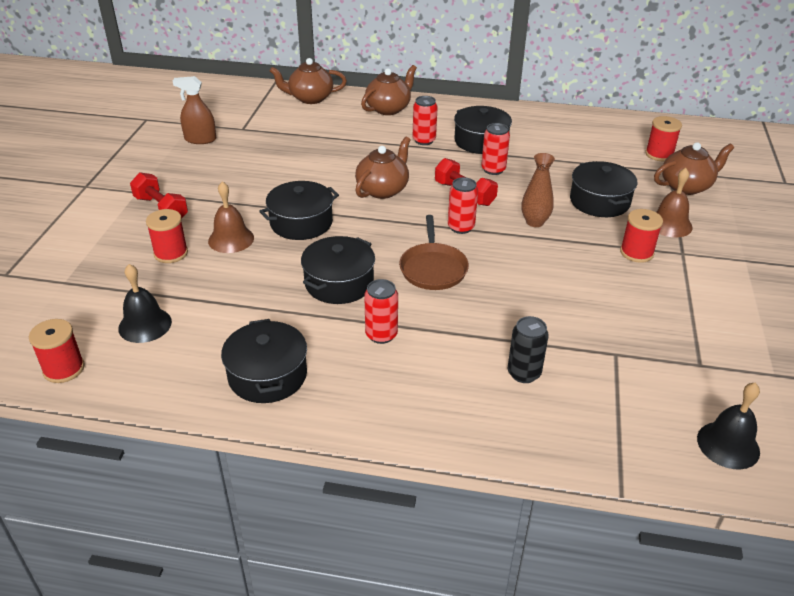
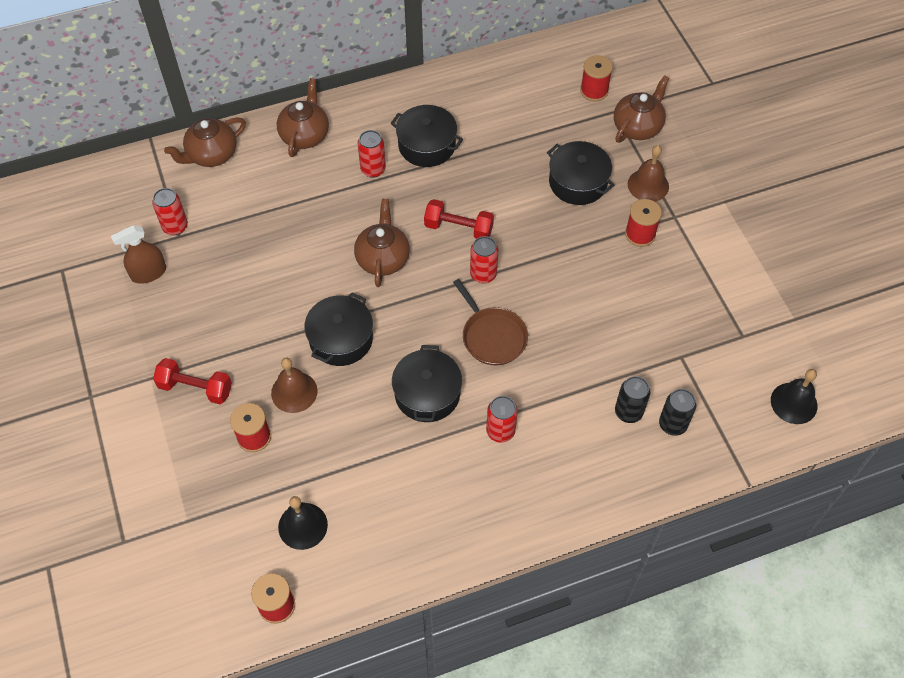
camera: 30 degrees left, 20 degrees up
black pot [221,319,307,403] -> none
red can [481,123,510,175] -> red can moved to [152,188,188,235]
brown vase [522,153,555,227] -> none
none -> black can [659,389,696,436]

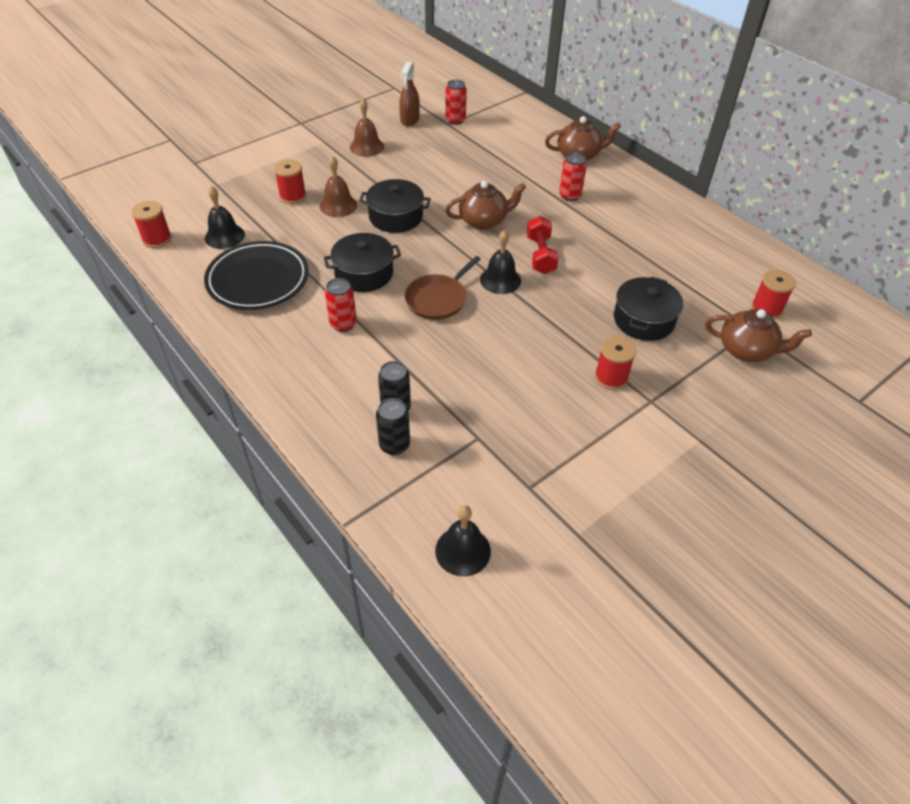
camera: 70 degrees right, 10 degrees down
brown spray bottle [111,225,166,284] -> brown spray bottle turned 120 degrees counterclockwise [399,62,420,126]
red dumbbell [153,358,232,404] -> none
brown teapot [164,117,246,167] -> none
black pot [391,105,463,167] -> none
red can [470,236,498,284] -> black bell [480,230,521,294]
brown bell [628,145,669,202] -> brown bell moved to [350,99,384,157]
none -> black plate [204,241,309,310]

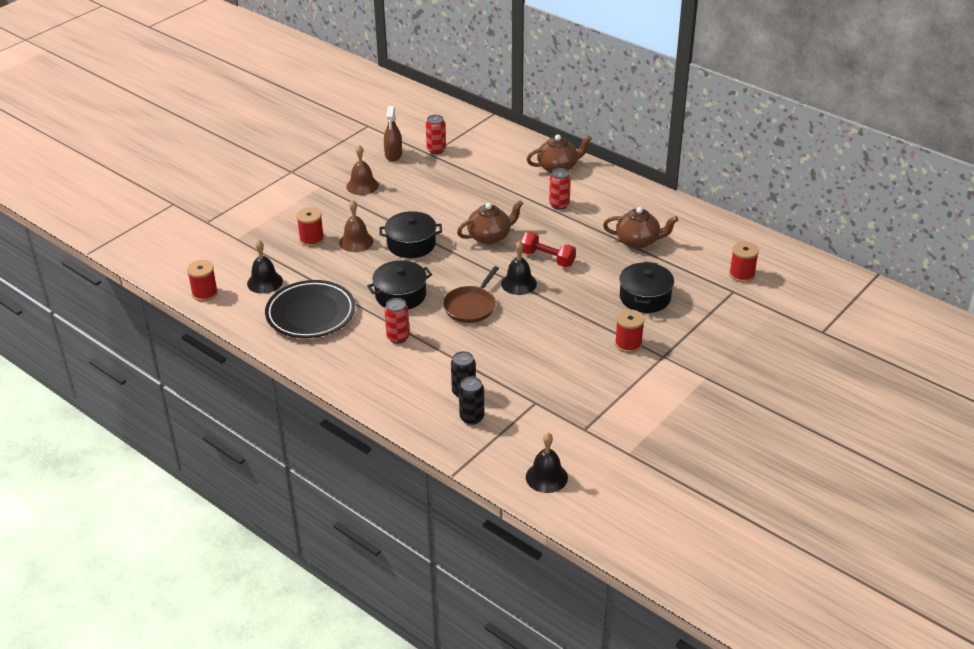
camera: 10 degrees left, 10 degrees down
red dumbbell [527,216,559,274] -> red dumbbell turned 45 degrees counterclockwise [520,232,576,267]
brown teapot [705,309,812,362] -> brown teapot moved to [603,207,678,249]

